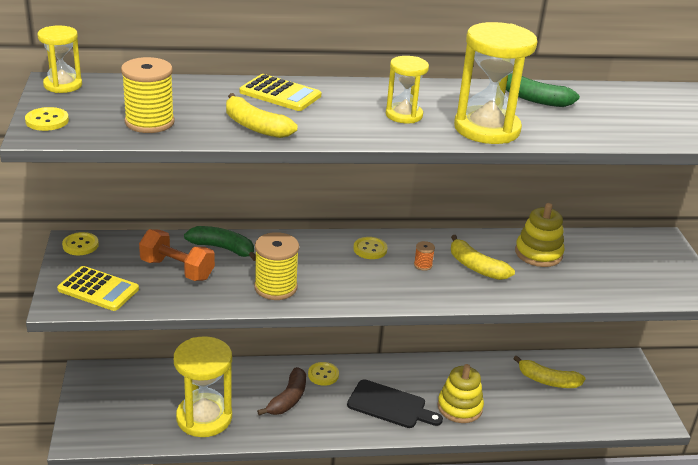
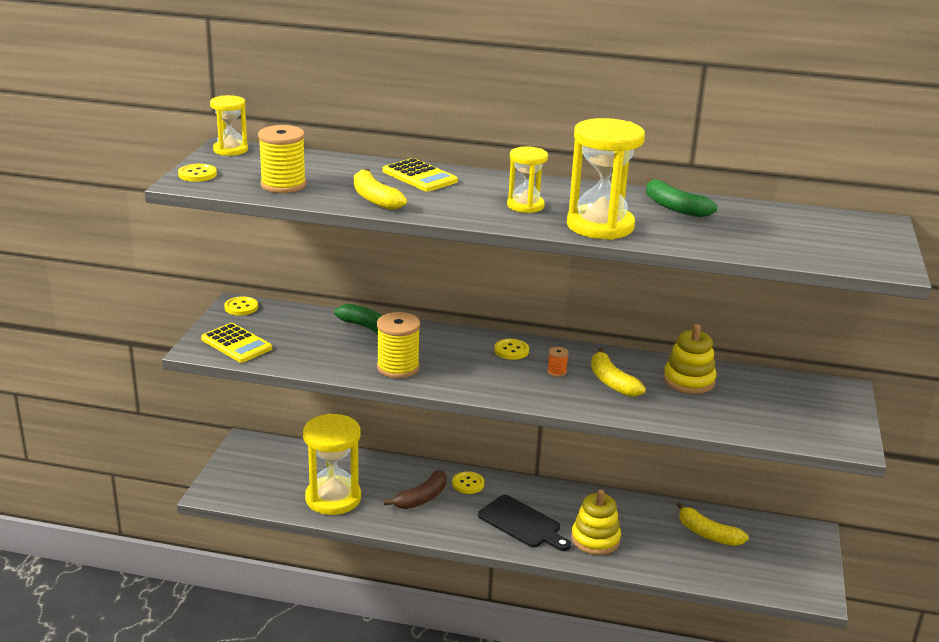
camera: 20 degrees right, 5 degrees down
orange dumbbell [139,229,215,281] -> none

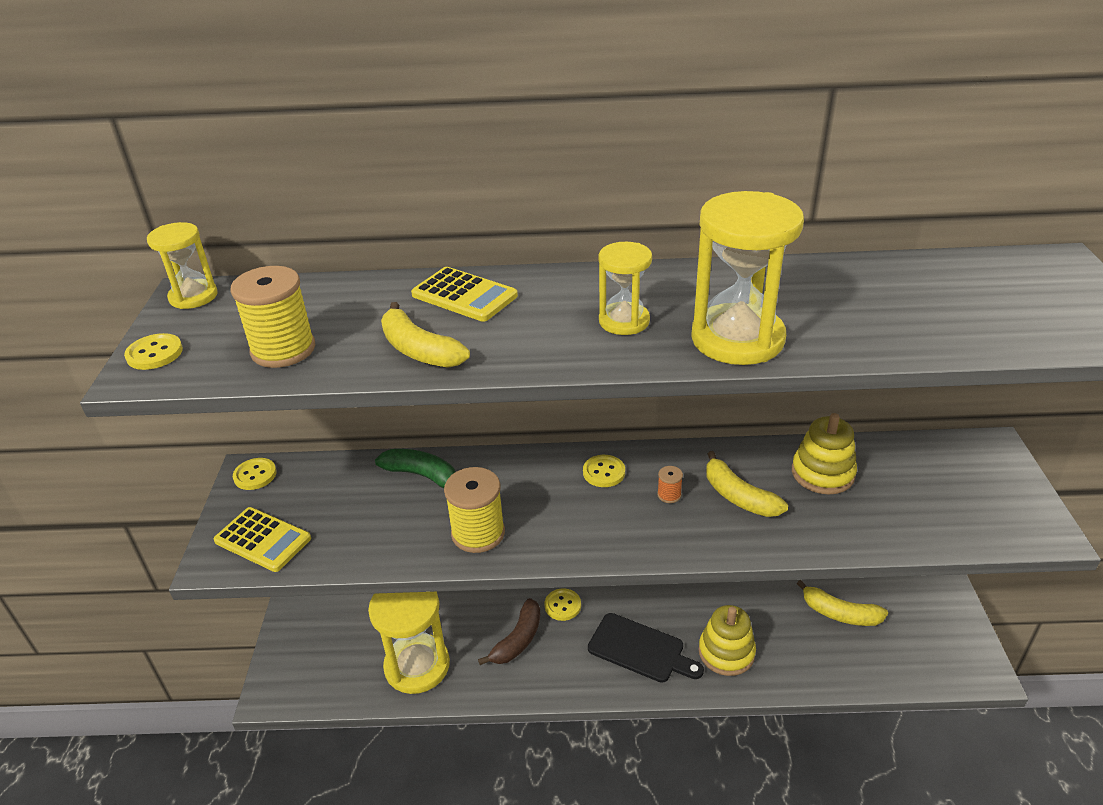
camera: 10 degrees left, 10 degrees up
green banana [646,178,718,217] -> none

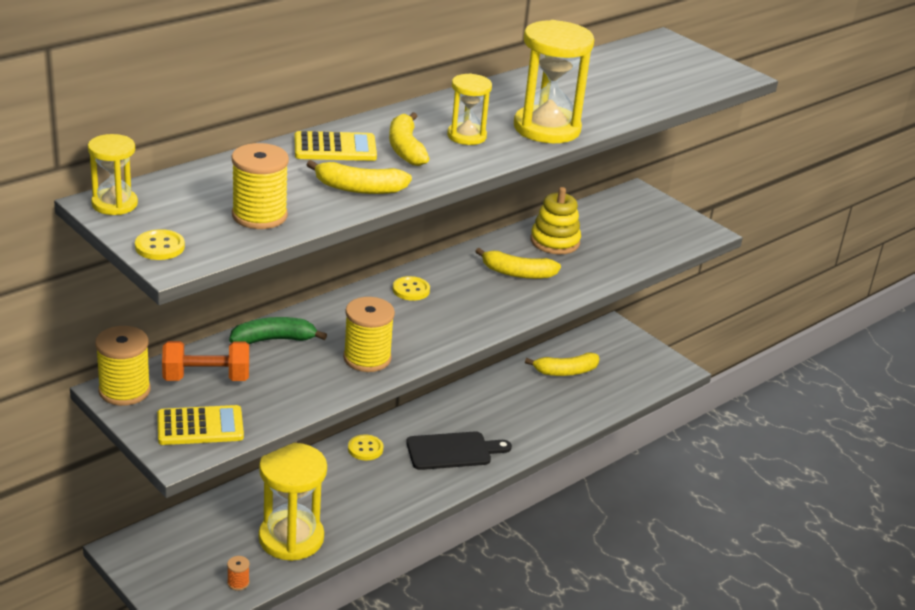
camera: 45 degrees left, 5 degrees down
yellow button [233,458,276,490] -> yellow spool [95,326,151,406]
brown banana [478,598,540,665] -> none
orange spool [657,466,683,503] -> orange spool moved to [227,556,250,591]
yellow stacking toy [699,605,756,676] -> none
none -> orange dumbbell [162,341,249,381]
none -> yellow banana [389,112,430,166]

